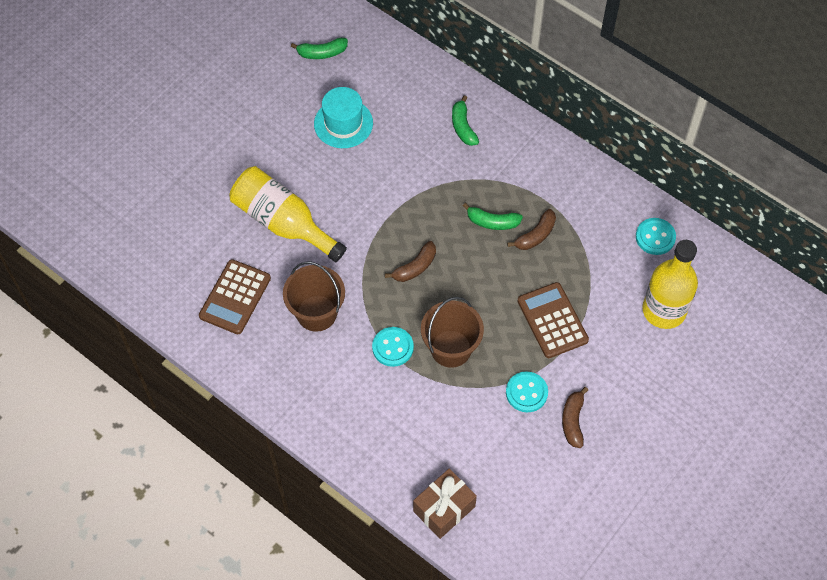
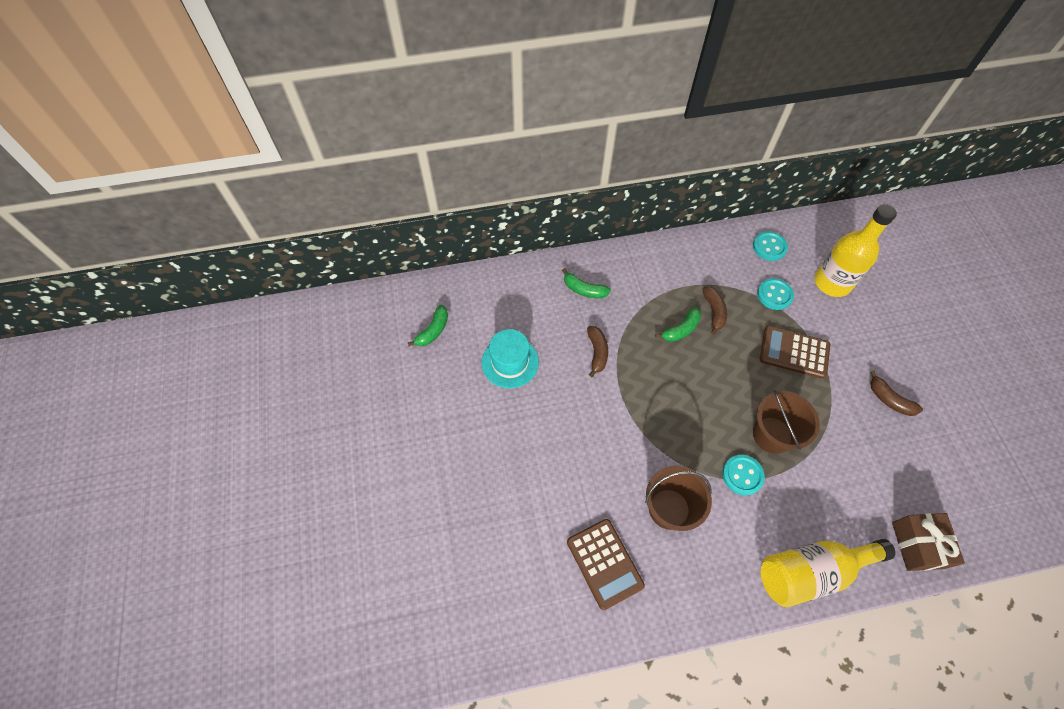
camera: 50 degrees left, 0 degrees up
yellow bottle [229,166,347,262] -> yellow bottle moved to [761,539,896,607]
brown banana [385,241,436,282] -> brown banana moved to [587,326,608,377]
turquoise button [506,371,548,412] -> turquoise button moved to [757,278,794,310]

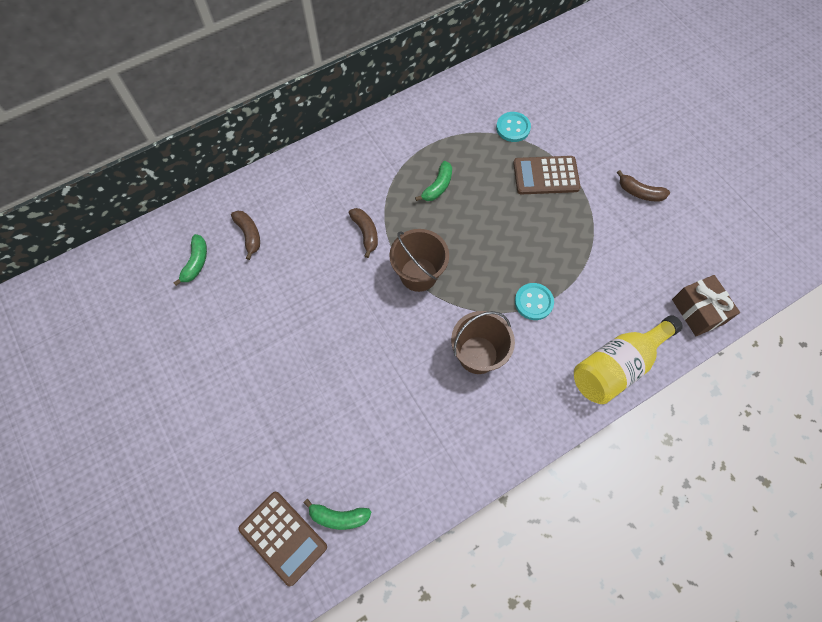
camera: 20 degrees left, 5 degrees up
turquoise hat [481,329,539,388] -> none
green banana [562,268,611,298] -> green banana moved to [304,499,371,530]
brown calculator [567,519,645,610] -> brown calculator moved to [238,492,327,586]
brown banana [702,286,727,335] -> brown banana moved to [231,211,260,260]
turquoise button [753,231,788,261] -> none
brown bucket [753,390,820,454] -> brown bucket moved to [389,229,449,292]
yellow bottle [815,204,897,297] -> none

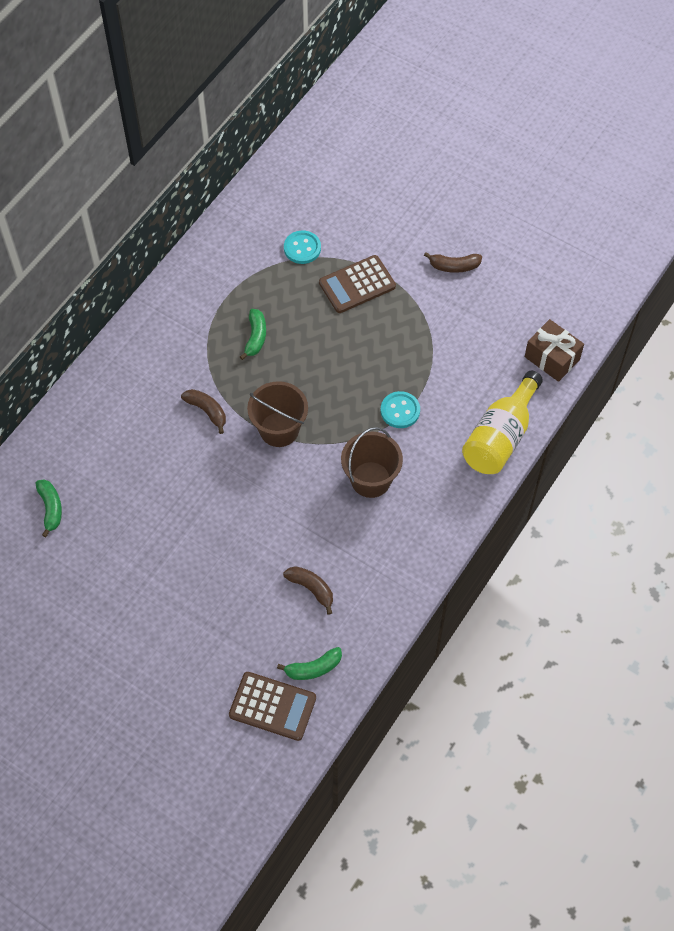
camera: 25 degrees left, 5 degrees down
brown banana [231,211,260,260] -> brown banana moved to [283,566,333,615]

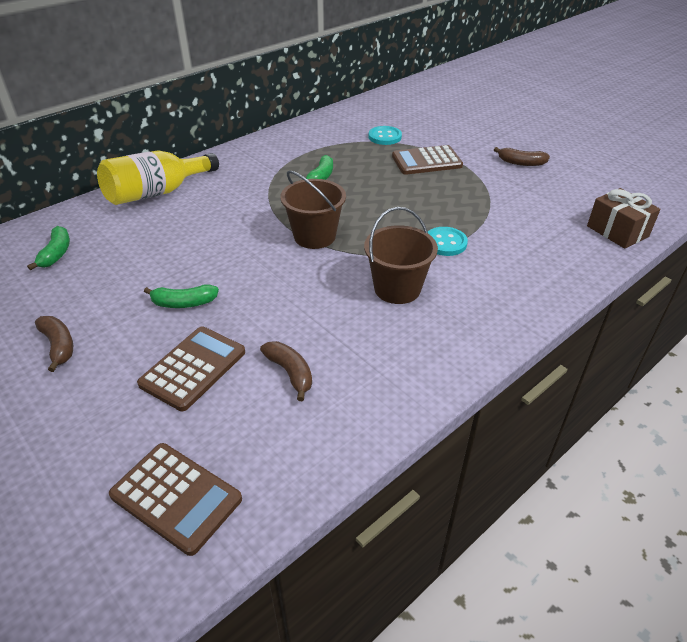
camera: 15 degrees right, 20 degrees down
brown banana [181,389,226,434] -> brown banana moved to [35,316,73,372]
green banana [277,647,342,680] -> green banana moved to [144,284,219,308]
yellow bottle [462,371,543,474] -> yellow bottle moved to [97,150,219,205]
none -> brown calculator [137,327,245,411]

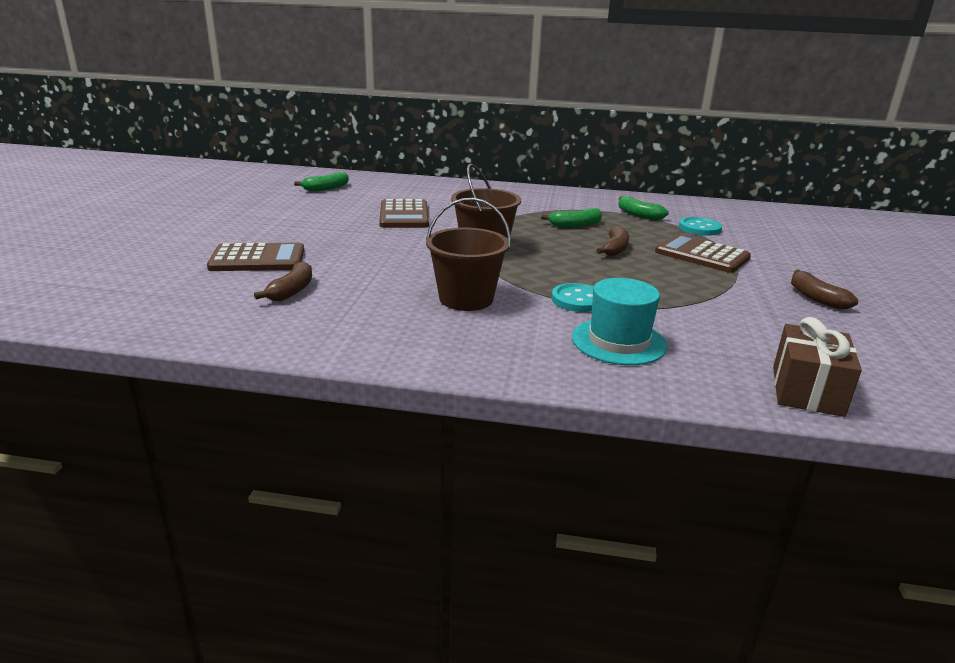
camera: 50 degrees right, 15 degrees down
brown banana [35,316,73,372] -> brown banana moved to [596,225,629,257]
yellow bottle [97,150,219,205] -> none
brown calculator [109,443,242,556] -> brown calculator moved to [379,199,429,228]
green banana [144,284,219,308] -> green banana moved to [618,196,669,220]
none -> turquoise hat [572,278,667,365]

